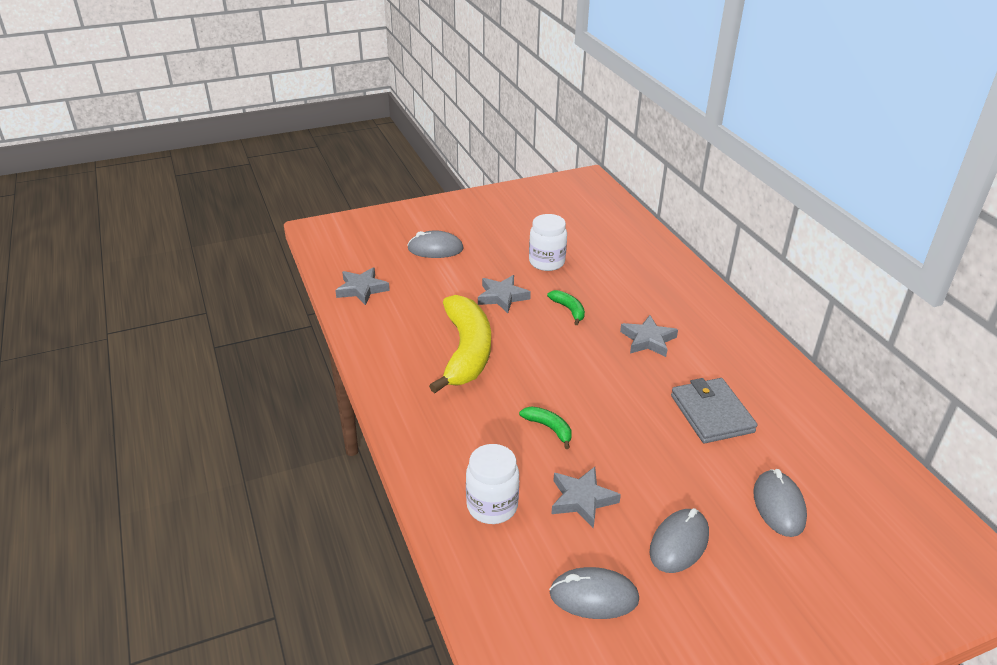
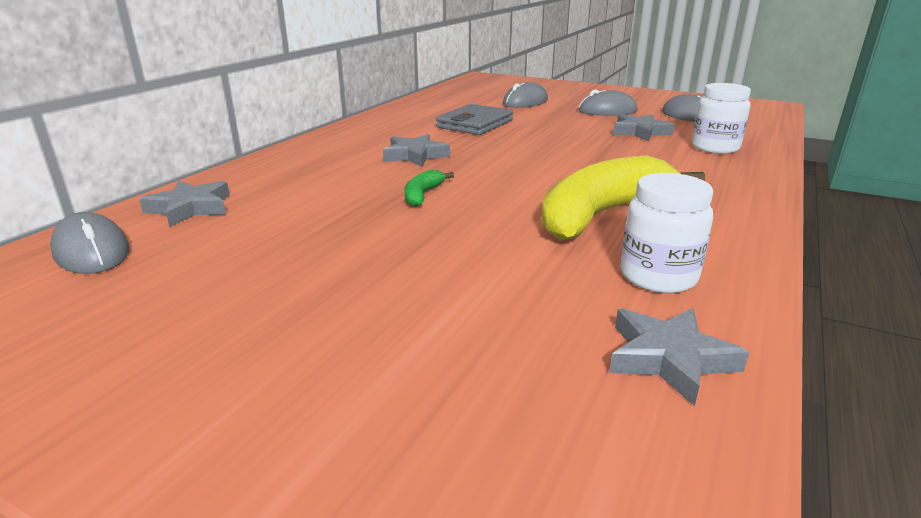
camera: 130 degrees left, 10 degrees down
grey mouse [407,231,464,258] -> grey mouse moved to [50,212,129,274]
grey star [478,275,531,313] -> grey star moved to [139,180,230,227]
green banana [519,406,572,449] -> none
white jar [529,214,567,271] -> white jar moved to [620,173,713,293]

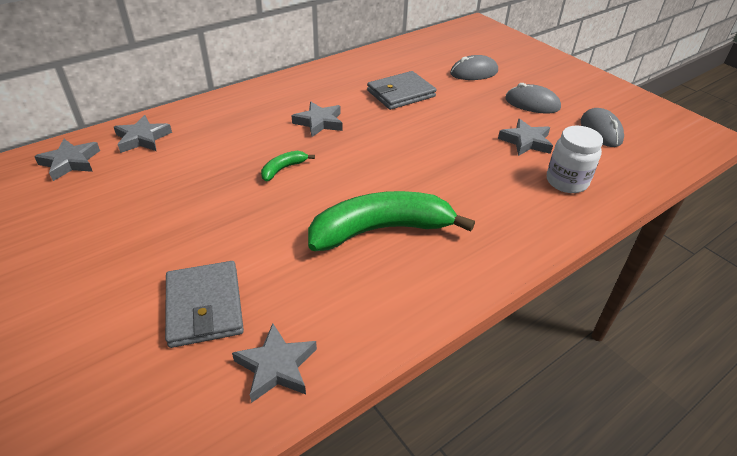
camera: 25 degrees right, 15 degrees up
grey mouse [50,212,129,274] -> grey star [34,139,100,181]
yellow banana [541,155,705,240] -> green banana [308,191,475,251]
white jar [620,173,713,293] -> none
none -> grey wallet [165,261,244,348]

